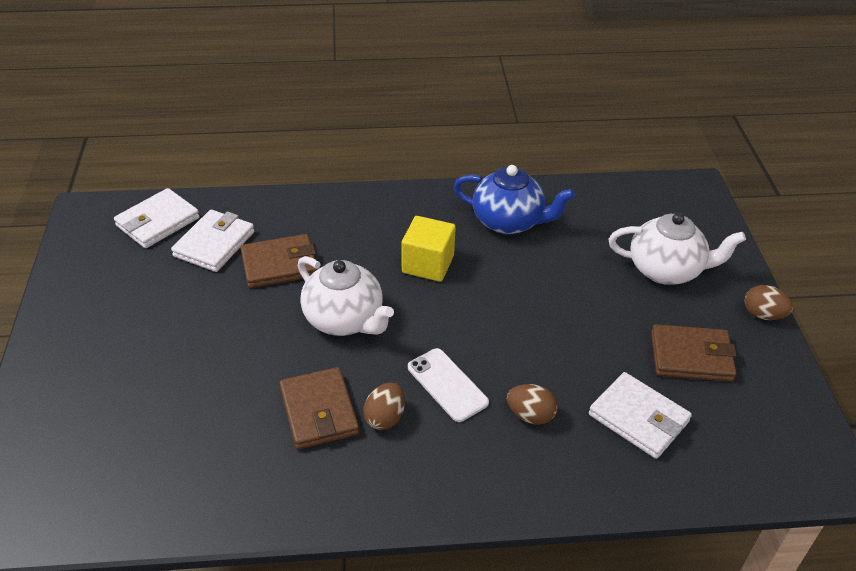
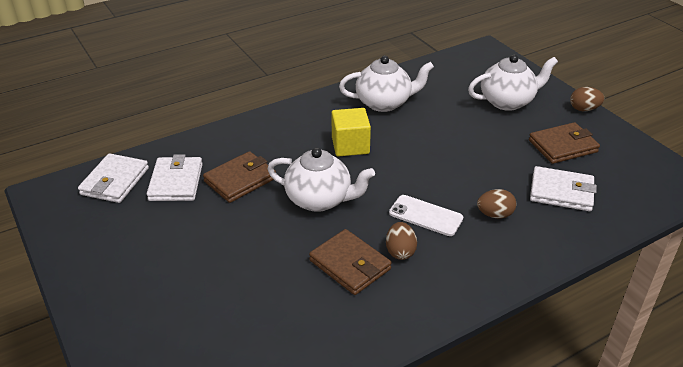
camera: 25 degrees left, 5 degrees down
blue teapot [454,165,575,234] -> white teapot [339,56,434,112]

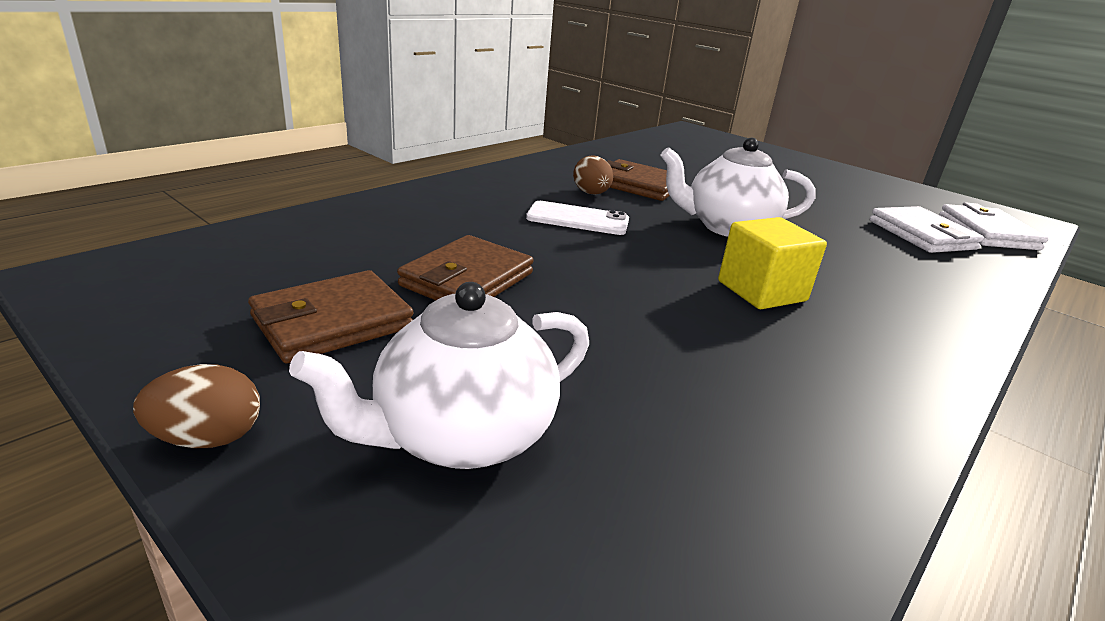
camera: 160 degrees right, 10 degrees down
brown wallet [203,151,276,203] -> brown wallet moved to [397,235,534,300]
white teapot [339,56,434,112] -> none
brown egg [477,189,516,218] -> none
white wallet [530,166,597,211] -> none

